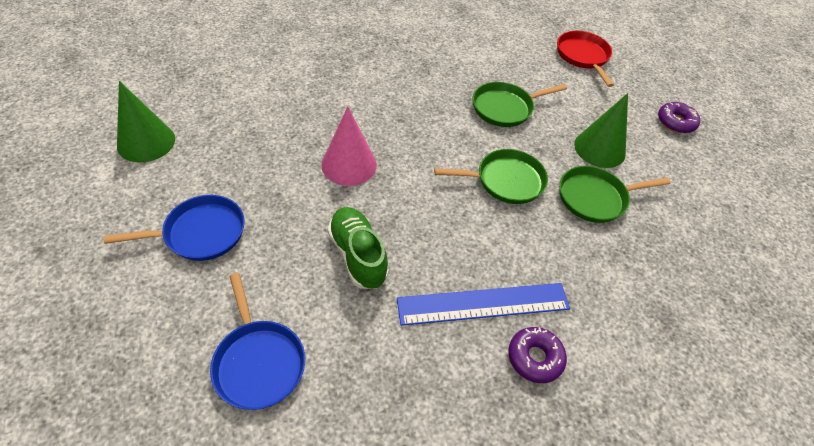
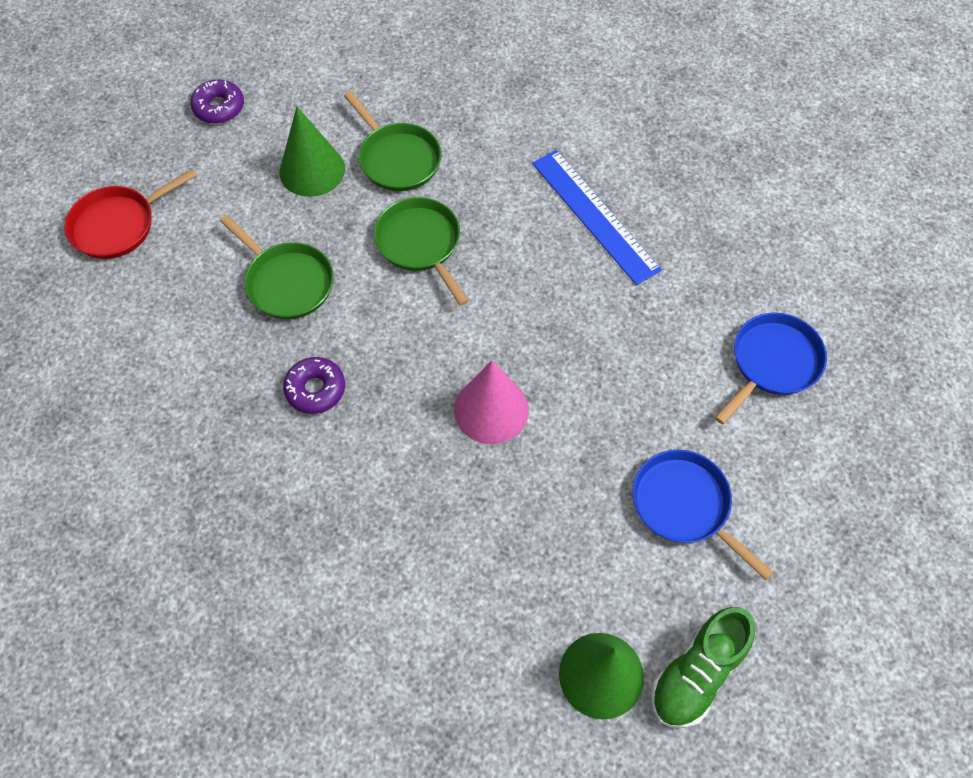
camera: 110 degrees left, 10 degrees up
green shoe [328,207,389,289] -> green shoe moved to [651,607,755,728]
purple donut [508,327,567,383] -> purple donut moved to [283,357,345,414]

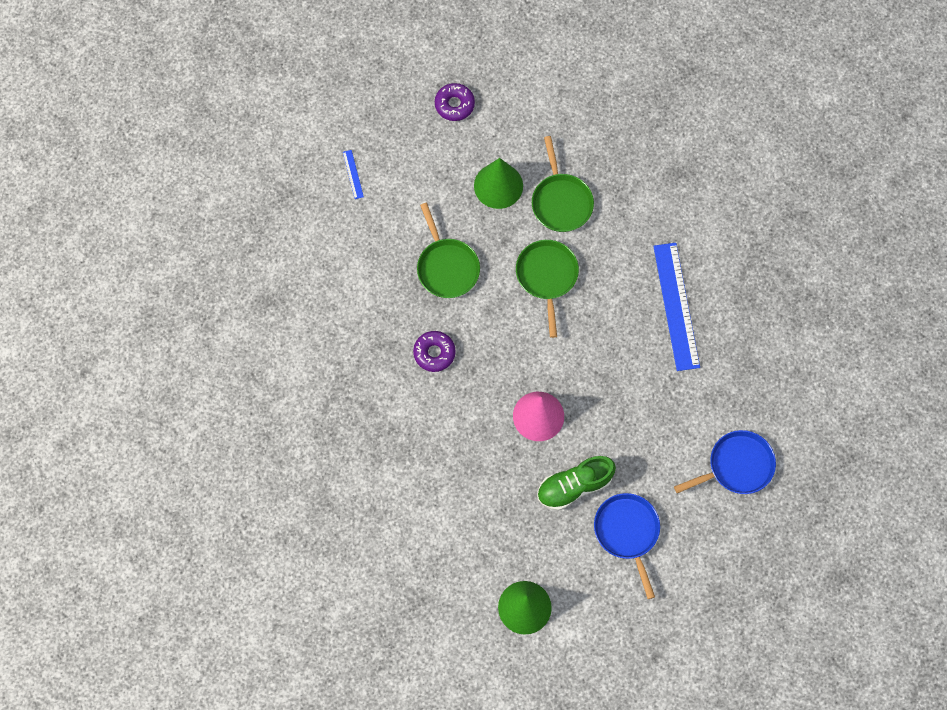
camera: 25 degrees right, 10 degrees up
red pan [65,169,197,259] -> blue ruler [343,150,364,199]
green shoe [651,607,755,728] -> green shoe moved to [537,456,616,511]

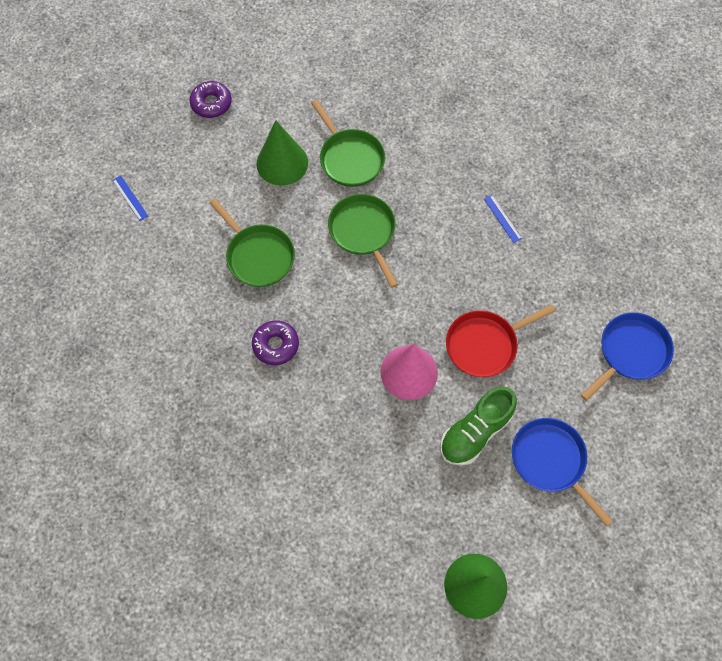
camera: 20 degrees left, 5 degrees down
blue ruler [653,243,700,371] -> blue ruler [484,195,522,243], size x0.41
none -> red pan [446,305,555,377]

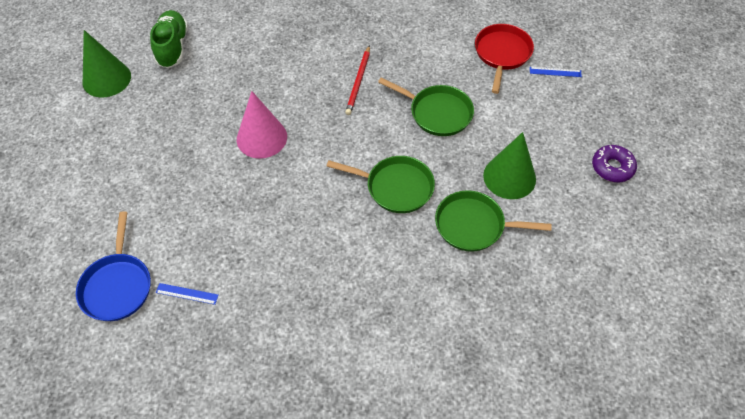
camera: 130 degrees right, 10 degrees down
green pan [209,198,295,287] -> green pan turned 150 degrees counterclockwise [378,77,474,136]
purple donut [252,320,299,365] -> red pencil [345,45,370,115]
green shoe [440,387,517,466] -> green shoe moved to [150,10,188,68]
red pan [446,305,555,377] -> red pan moved to [475,24,534,94]
blue ruler [484,195,522,243] -> blue ruler moved to [156,283,219,305]
blue pan [512,418,613,526] -> none

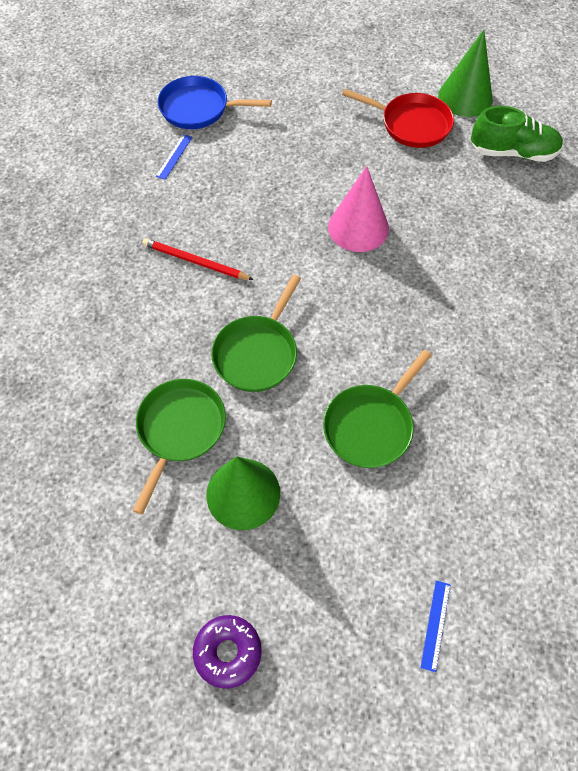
camera: 100 degrees right, 5 degrees up
red pencil [345,45,370,115] -> red pencil moved to [142,238,254,280]
red pan [475,24,534,94] -> red pan moved to [342,89,454,148]

